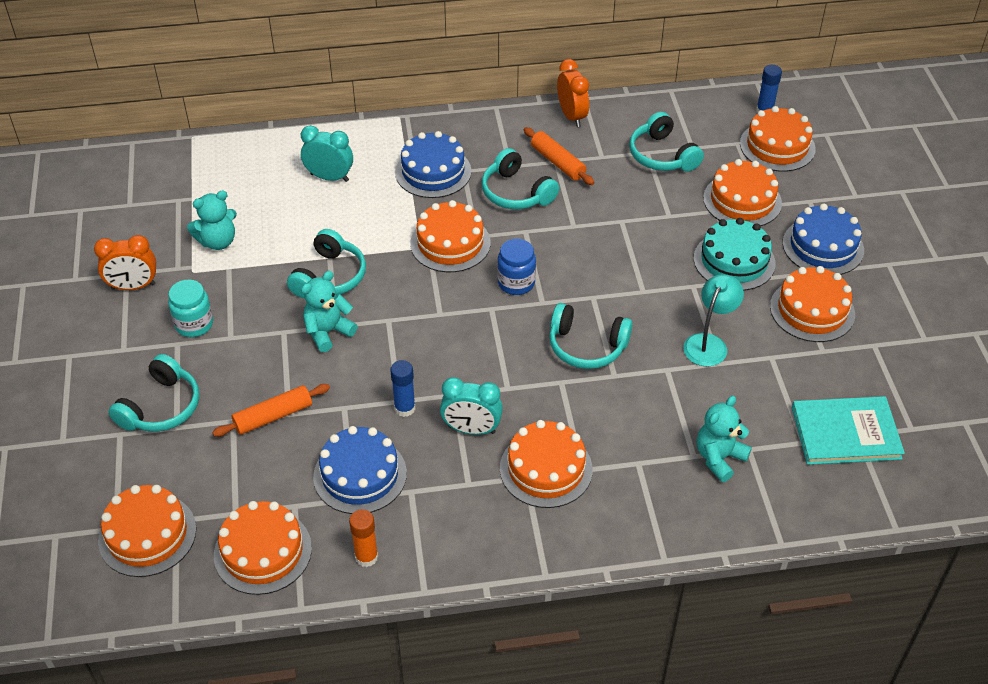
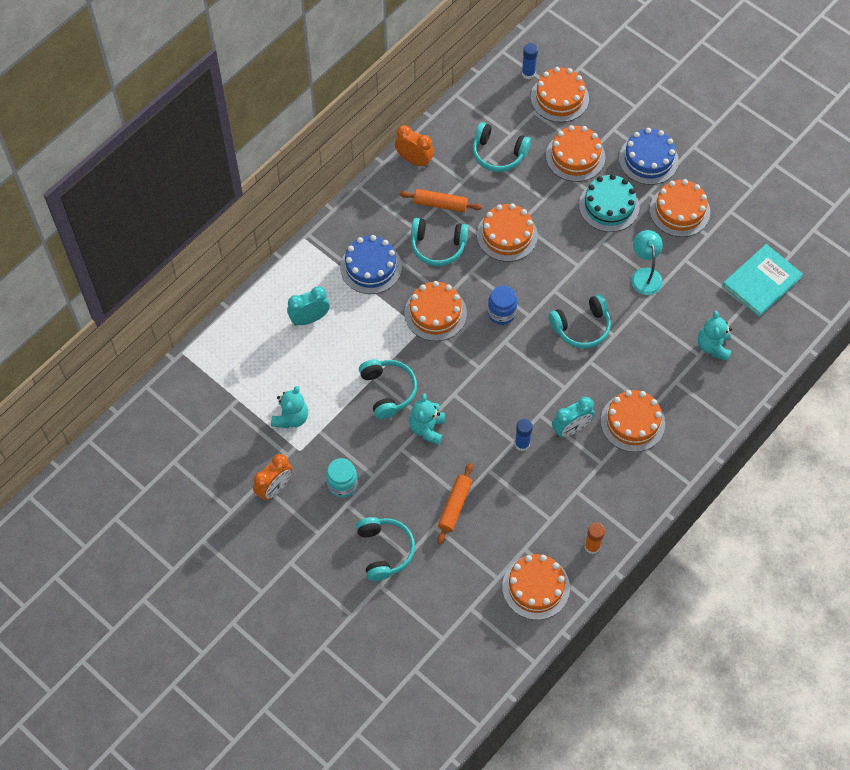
camera: 40 degrees left, 15 degrees up
orange cake [98,485,196,577] -> orange cake moved to [477,203,538,262]
blue cake [313,426,407,514] -> none

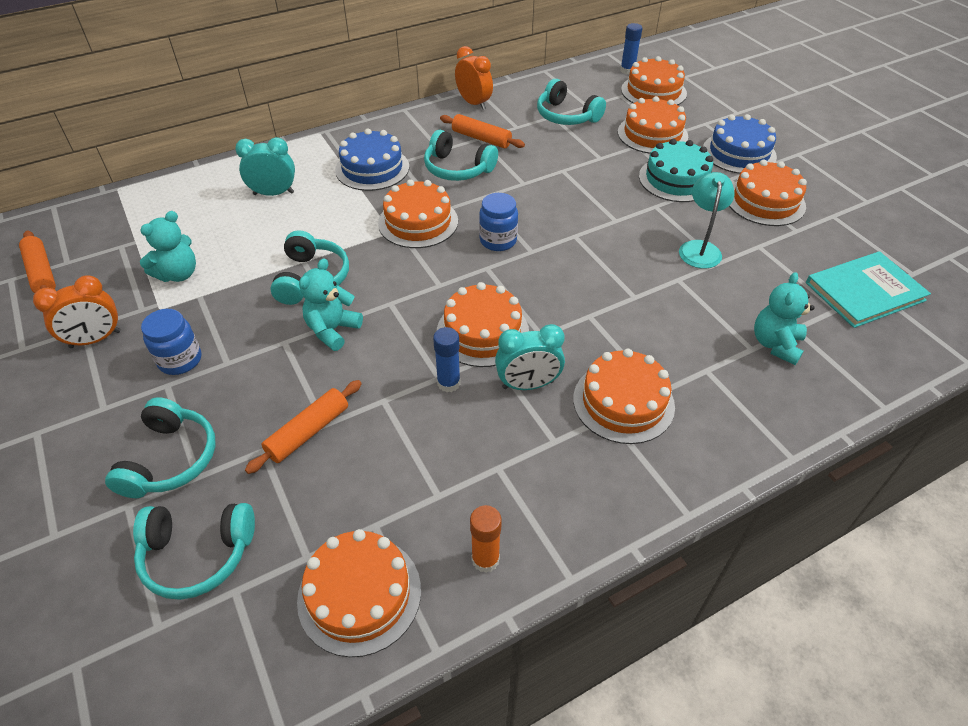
camera: 20 degrees right, 15 degrees down
turquoise jar [326,458,357,498] -> blue jar [141,309,201,375]
orange cake [477,203,538,262] -> orange cake moved to [437,282,529,367]
turquoise headphones [549,294,611,348] -> turquoise headphones moved to [133,503,255,600]
none -> orange rolling pin [19,230,56,293]

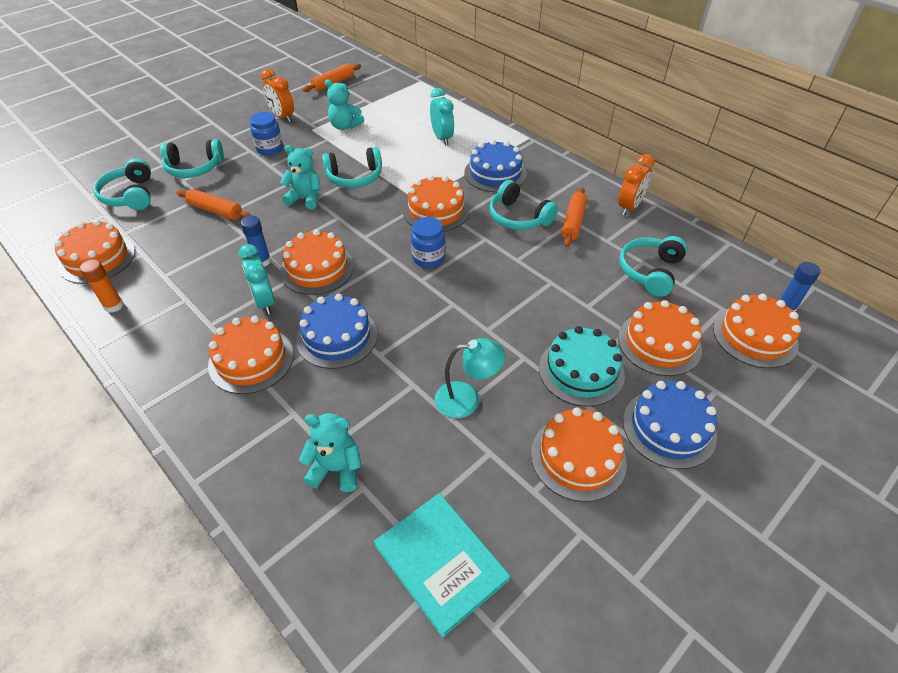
camera: 75 degrees right, 0 degrees up
turquoise headphones [424,130,498,181] -> turquoise headphones turned 60 degrees counterclockwise [489,180,558,230]
none -> blue cake [296,294,378,369]

